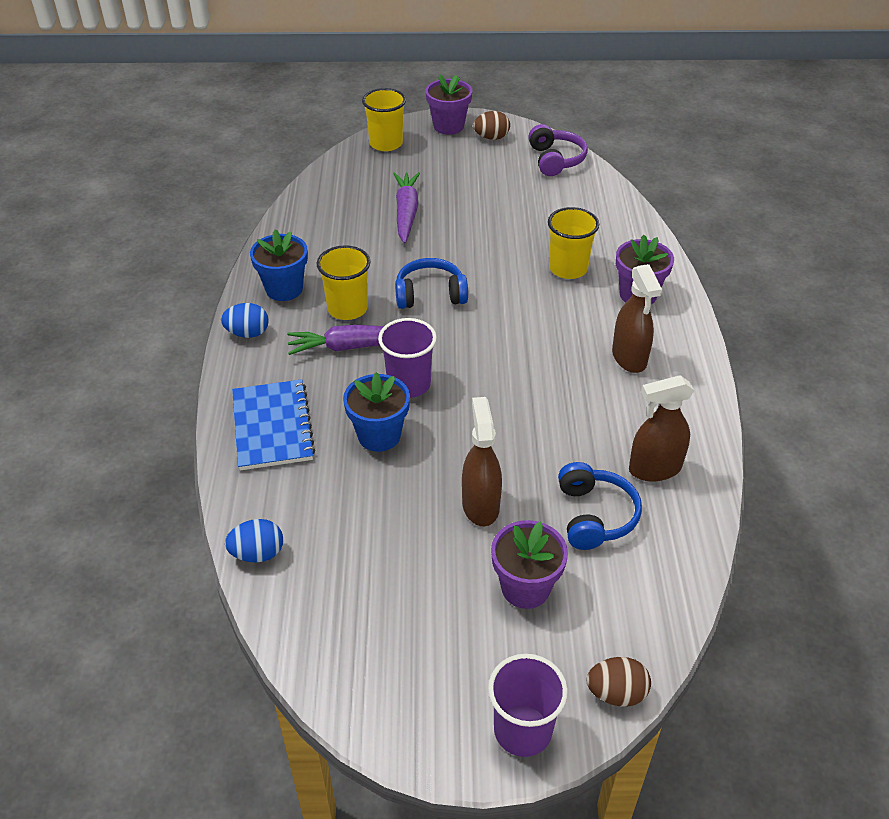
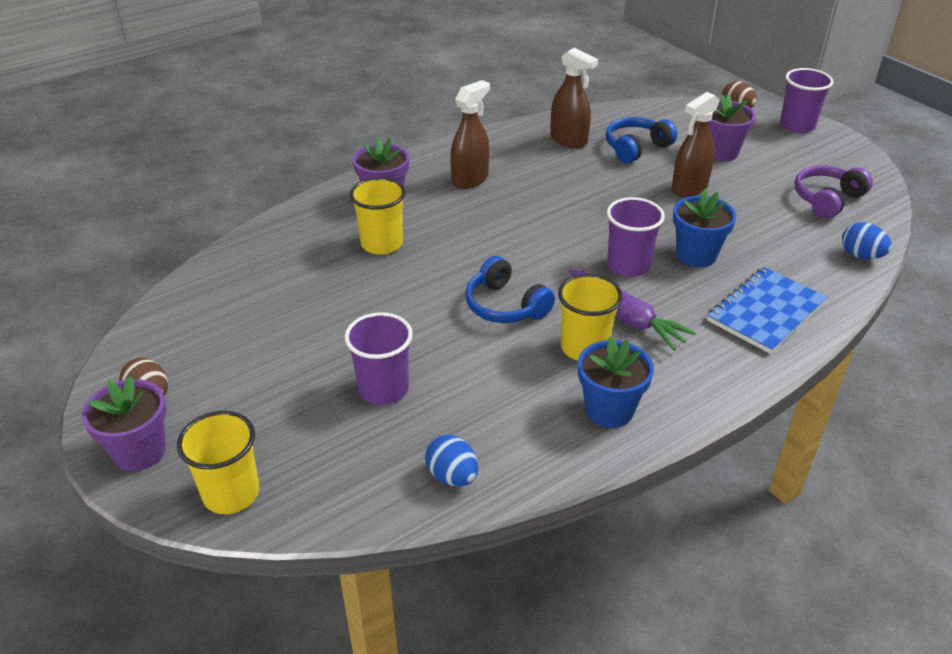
camera: 125 degrees left, 5 degrees down
blue egg [221,303,269,338] -> blue egg moved to [425,434,478,487]
purple carrot [393,172,420,244] -> purple cup [345,312,413,405]
purple headphones [528,124,588,176] -> purple headphones moved to [794,165,873,218]

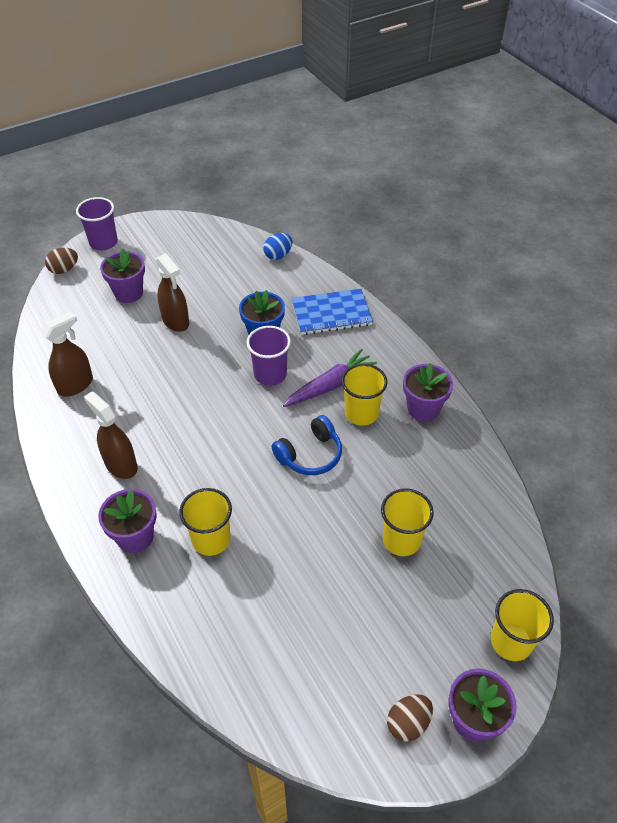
camera: 85 degrees left, 10 degrees up
purple cup [345,312,413,405] -> yellow cup [381,488,434,556]
blue egg [425,434,478,487] -> none
blue flower pot [578,336,654,428] -> purple flower pot [403,363,453,422]
blue headphones [606,117,677,163] -> none
blue notebook [707,267,827,354] -> blue notebook turned 60 degrees counterclockwise [292,289,373,335]
purple headphones [794,165,873,218] -> none

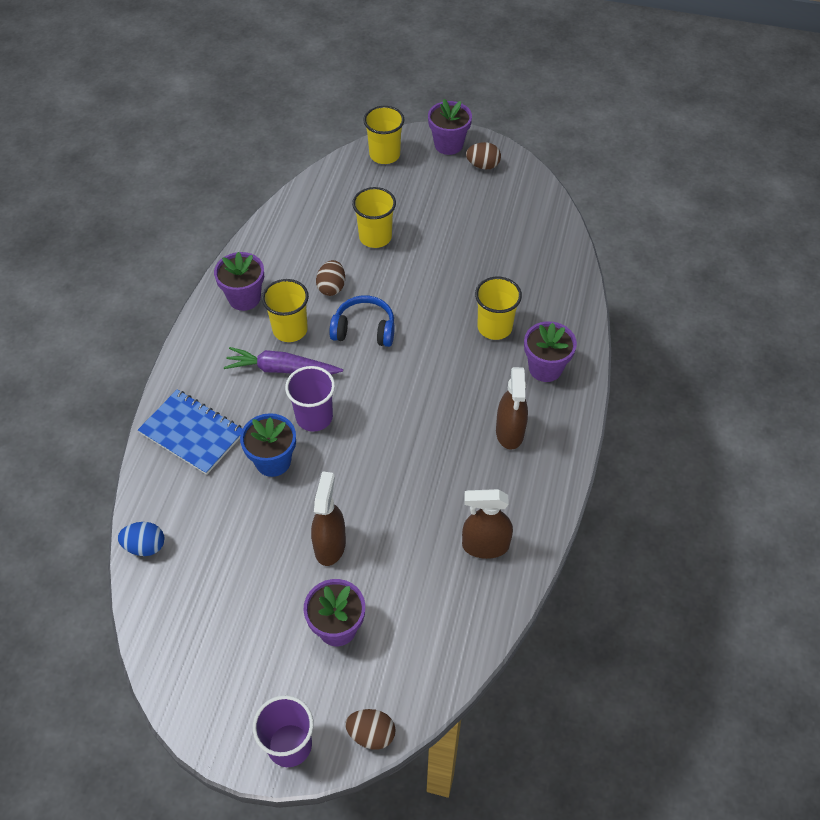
camera: 135 degrees left, 5 degrees up
none -> brown egg [316,260,345,296]

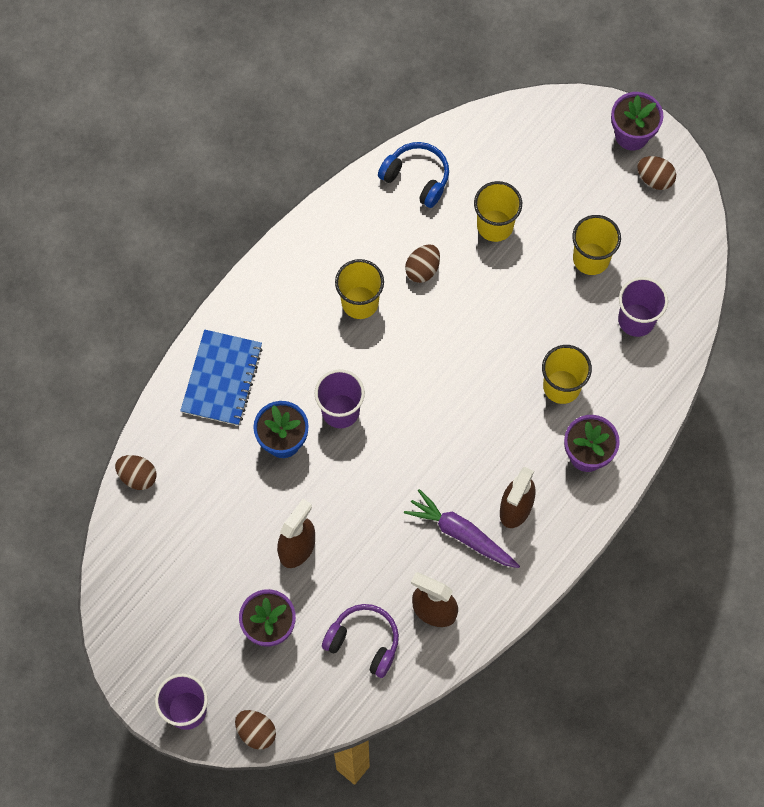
camera: 25 degrees right, 15 degrees up
blue egg [118,522,164,556] -> brown egg [115,455,156,490]
blue notebook [138,390,243,475] -> blue notebook turned 45 degrees clockwise [180,329,263,426]
purple flower pot [214,252,264,311] -> none
purple carrot [224,347,343,375] -> purple carrot moved to [404,489,520,568]
blue headphones [329,295,395,347] -> blue headphones moved to [378,142,449,208]
yellow cup [363,106,404,164] -> yellow cup moved to [572,215,621,275]
none -> purple headphones [322,604,399,678]
none -> purple cup [618,277,668,337]

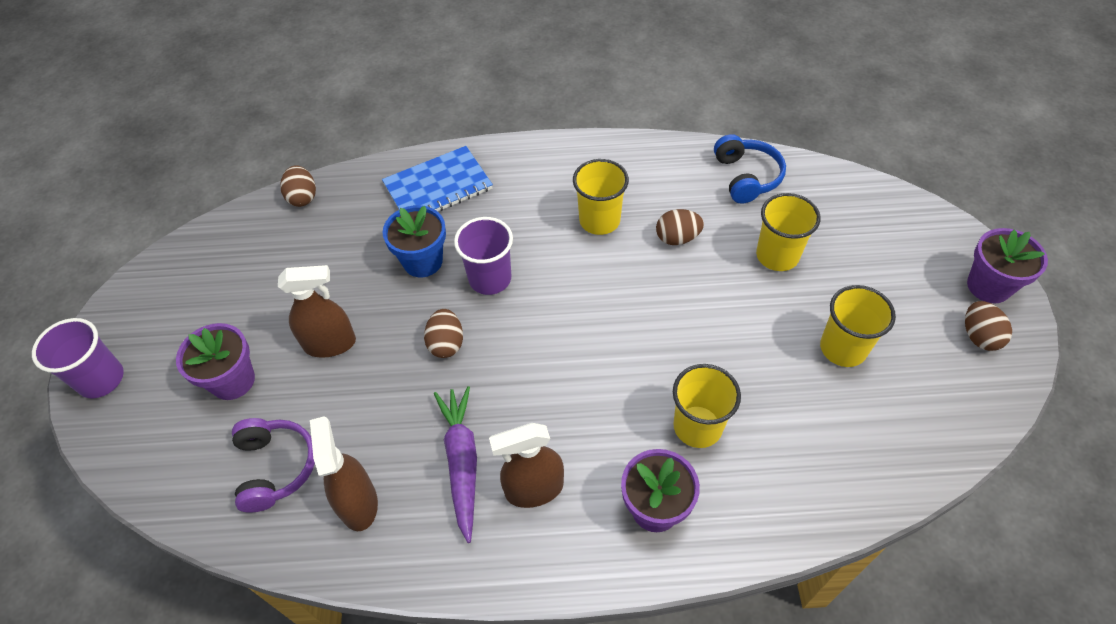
camera: 50 degrees right, 15 degrees down
brown egg [235,710,276,750] -> brown egg moved to [424,309,463,358]
purple cup [618,277,668,337] -> none

